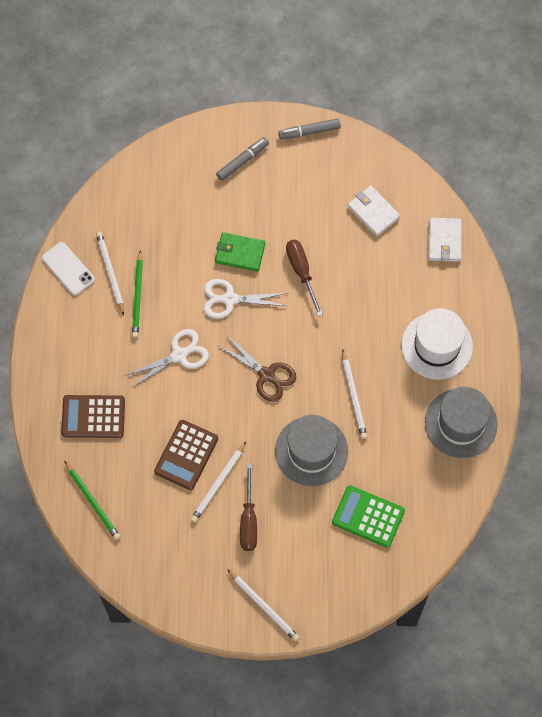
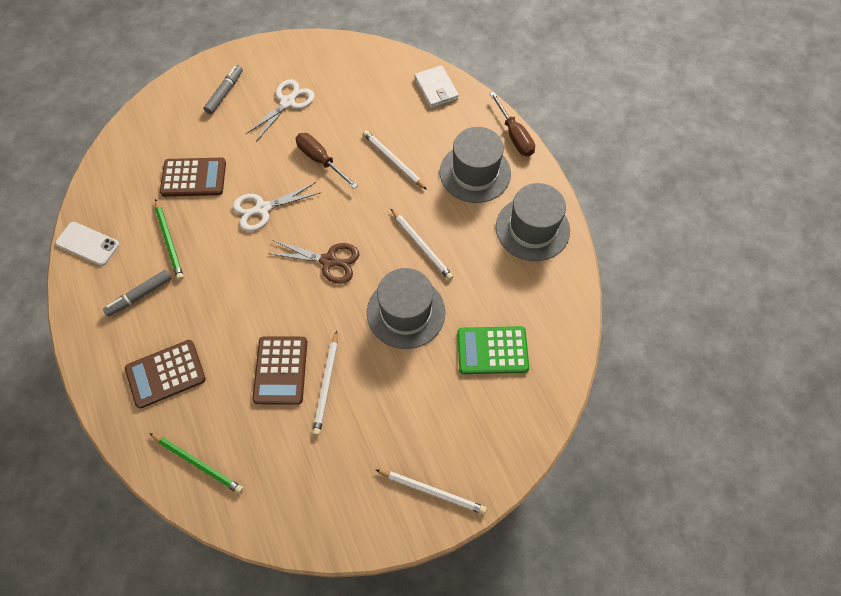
camera: 25 degrees left, 5 degrees down
white pencil [96,232,124,315] -> white pencil moved to [363,130,427,190]
white scissors [124,329,209,388] -> white scissors moved to [245,79,315,142]
green wallet [215,232,265,272] -> none
brown screwdriver [240,464,257,551] -> brown screwdriver moved to [490,92,535,156]
grey marker [278,118,341,139] -> grey marker moved to [103,270,172,317]
white wallet [348,186,400,236] -> none
white hat [401,308,473,380] -> grey hat [440,127,511,203]
none -> brown calculator [160,158,226,197]

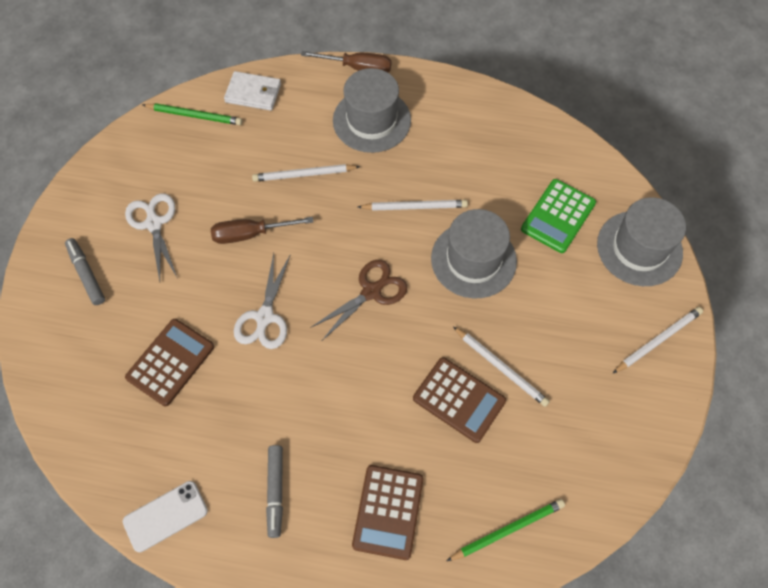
camera: 55 degrees left, 0 degrees up
green pencil [155,199,184,280] -> green pencil moved to [143,103,242,125]
grey hat [496,183,570,261] -> grey hat moved to [597,197,686,286]

